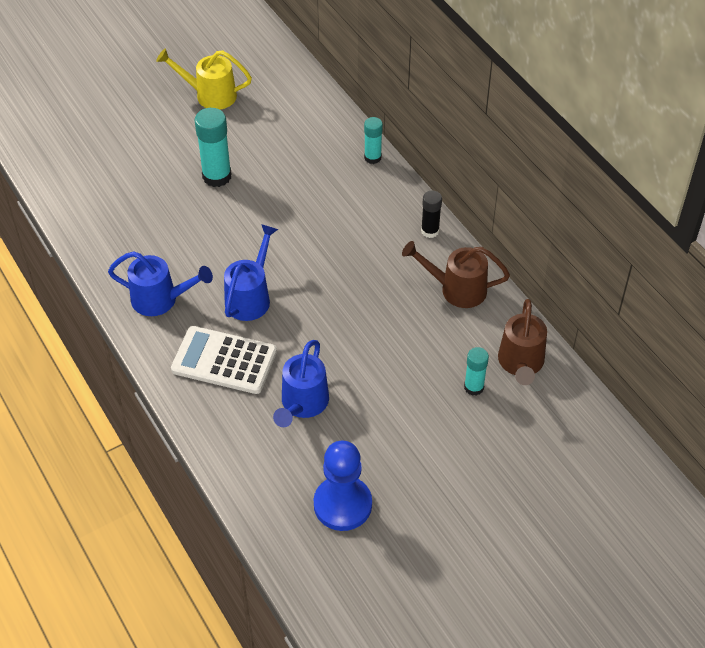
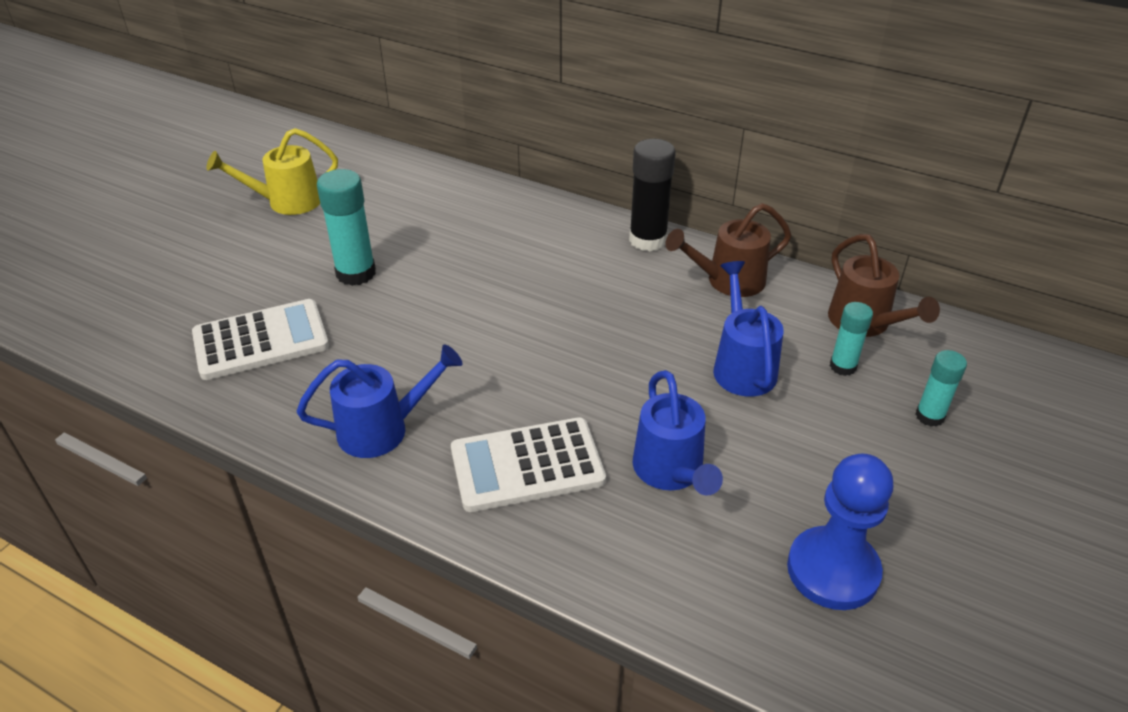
camera: 30 degrees left, 10 degrees down
blue watering can [224,224,278,321] -> blue watering can moved to [713,261,784,397]
turquoise glue stick [364,117,383,164] -> turquoise glue stick moved to [915,350,967,427]
black glue stick [421,190,442,238] -> black glue stick [629,139,676,251], size x1.66
none -> white calculator [192,299,329,380]

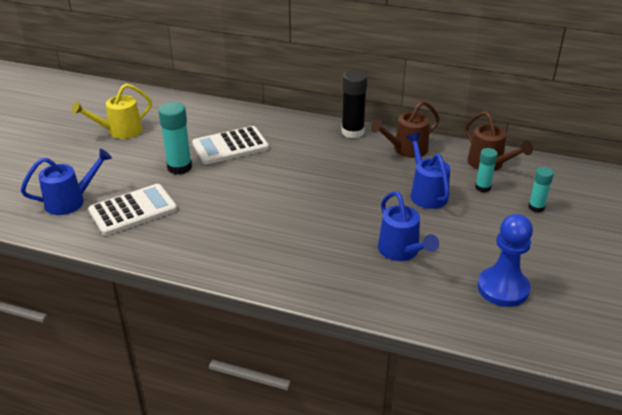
camera: 10 degrees left, 5 degrees down
blue watering can [297,344,463,458] -> blue watering can moved to [21,149,112,215]
white calculator [451,417,606,512] -> white calculator moved to [192,126,269,165]

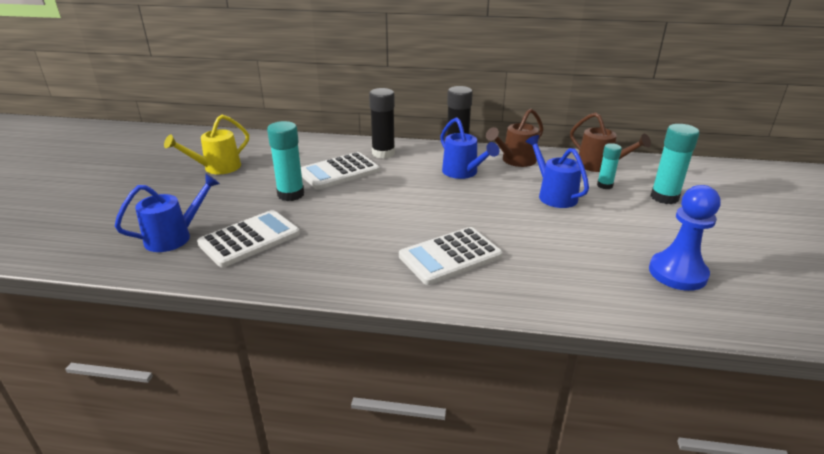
camera: 10 degrees left, 5 degrees down
blue watering can [378,191,439,261] -> blue watering can moved to [440,117,499,179]
turquoise glue stick [528,167,554,213] -> turquoise glue stick [651,124,699,204], size x1.66
none -> black glue stick [369,88,395,159]
none -> white calculator [399,227,503,285]

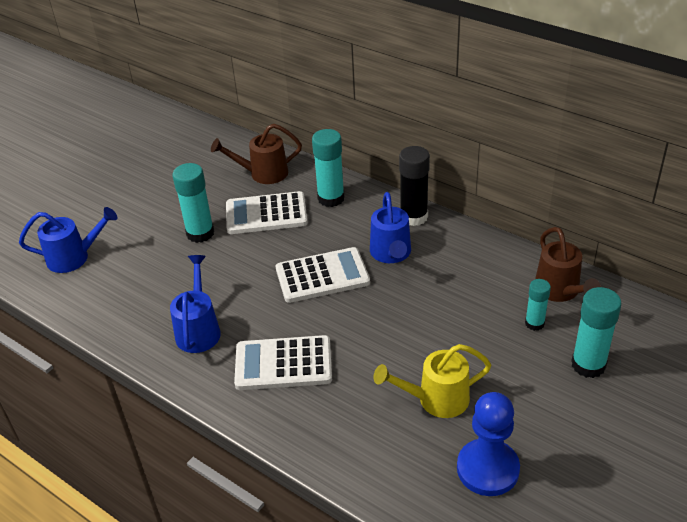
camera: 30 degrees right, 10 degrees up
yellow watering can [164,115,249,174] -> yellow watering can moved to [374,344,491,418]
white calculator [197,210,300,268] -> white calculator moved to [276,247,370,303]
black glue stick [369,88,395,159] -> turquoise glue stick [312,129,345,207]
brown watering can [486,109,543,167] -> brown watering can moved to [211,124,302,184]
blue watering can [525,135,589,208] -> blue watering can moved to [170,255,221,353]

